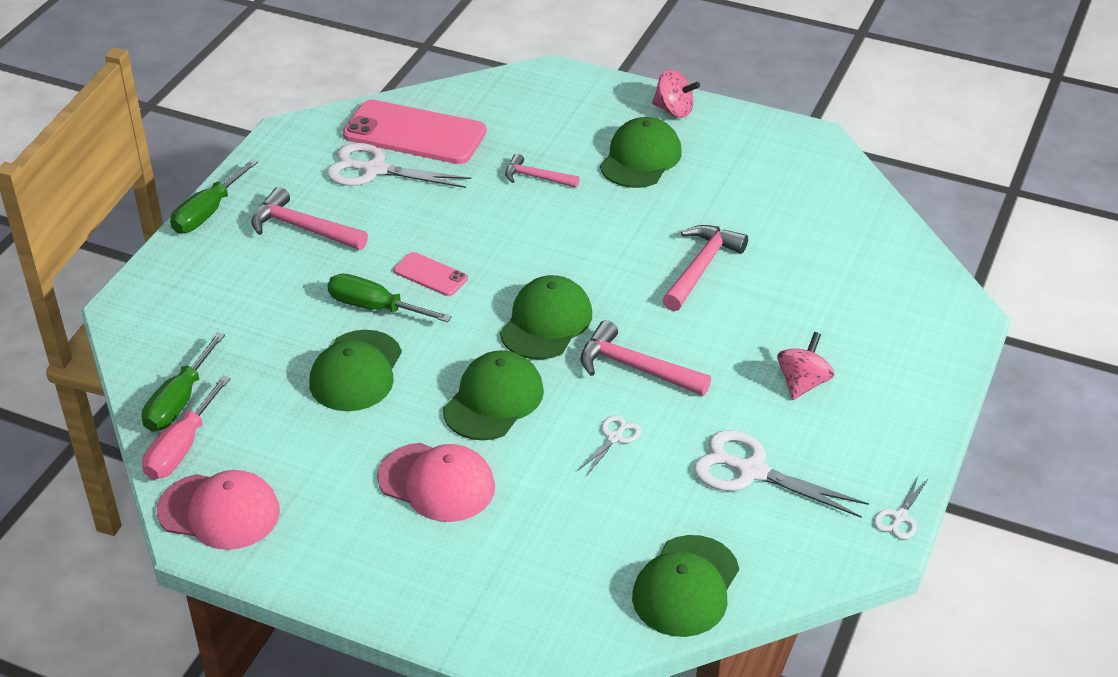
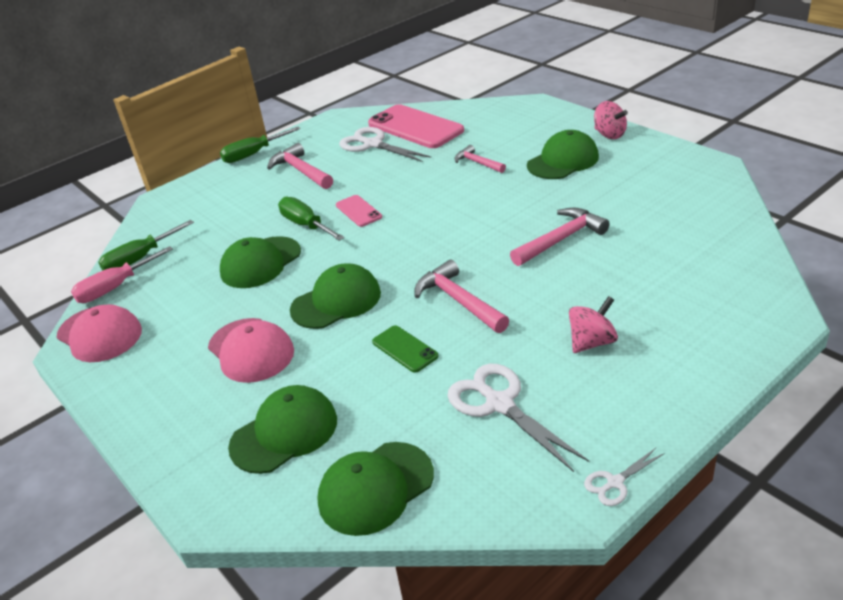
camera: 30 degrees right, 5 degrees down
green cap [500,275,592,359] -> green cap moved to [228,385,337,474]
white scissors [578,415,641,475] -> green phone [372,325,439,373]

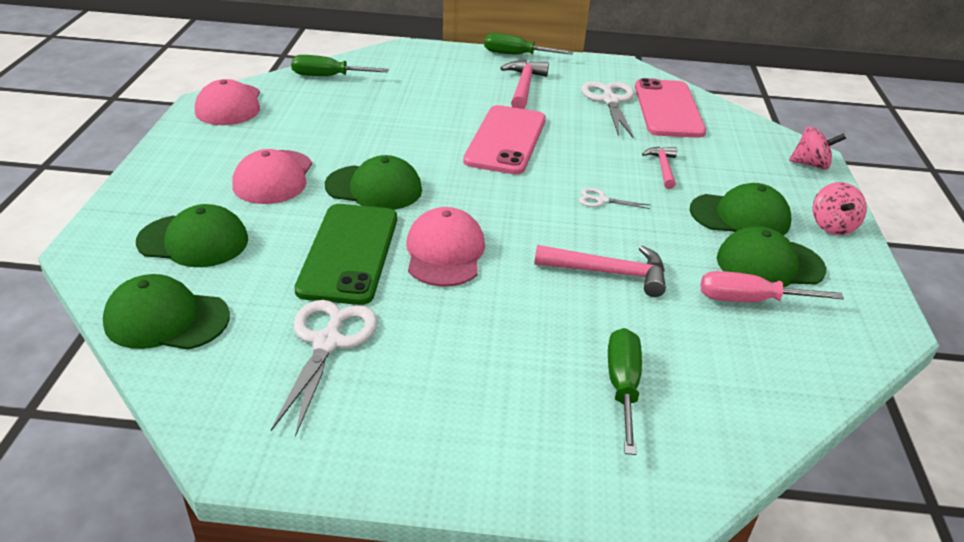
camera: 40 degrees right, 0 degrees up
pink screwdriver [71,246,173,303] -> pink screwdriver moved to [701,271,844,302]
green cap [220,236,301,288] -> green cap moved to [717,226,826,287]
green screwdriver [278,197,345,241] -> green screwdriver moved to [608,328,642,455]
pink phone [336,195,382,227] -> pink phone [463,105,546,175], size x2.07
green phone [372,325,439,373] -> green phone [294,204,397,305], size x2.07
pink hammer [414,259,509,333] -> pink cap [406,207,485,287]
pink spinning top [569,296,618,353] -> pink spinning top moved to [789,126,846,170]
white scissors [584,448,665,506] -> white scissors moved to [579,188,651,209]

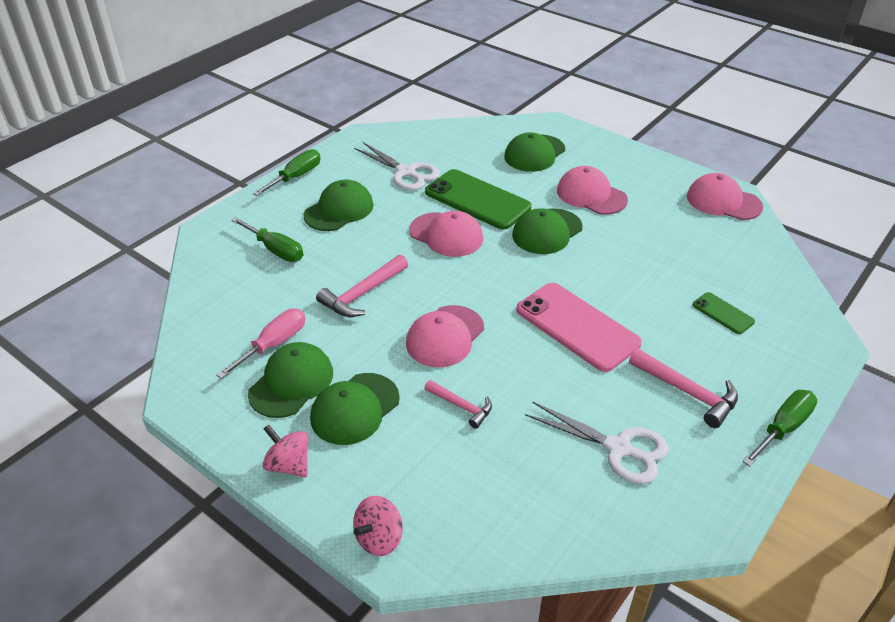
camera: 125 degrees right, 5 degrees up
green cap [103,274,230,350] -> green cap moved to [304,179,374,231]
green screwdriver [291,55,389,76] -> green screwdriver moved to [253,149,320,196]
white scissors [579,188,651,209] -> pink cap [406,305,484,367]
pink phone [635,78,706,138] -> none
none -> green phone [693,292,755,334]

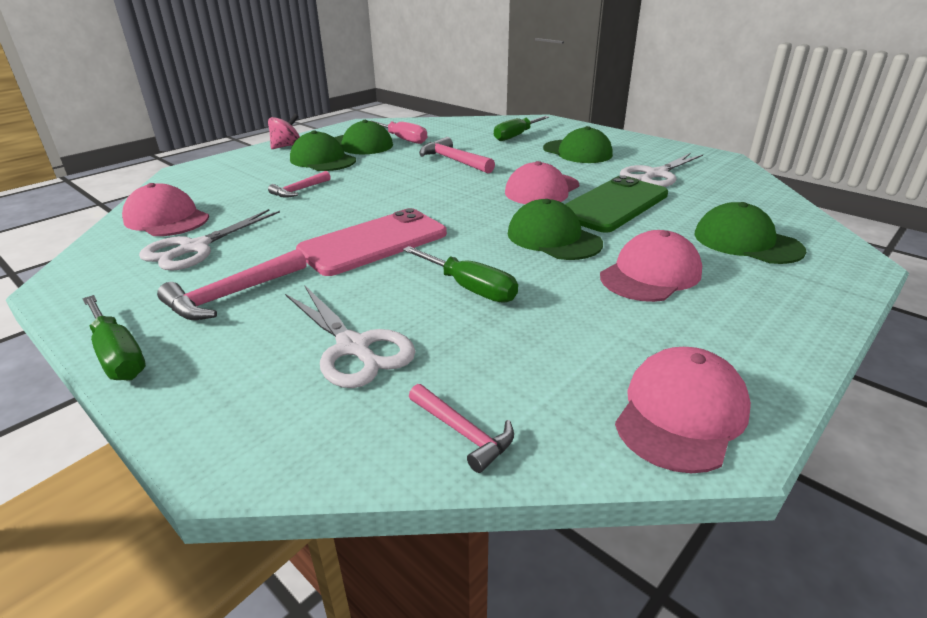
camera: 95 degrees right, 10 degrees down
green screwdriver [253,149,320,196] -> green screwdriver moved to [403,246,518,303]
pink spinning top [353,496,403,556] -> none
pink cap [406,305,484,367] -> pink cap moved to [122,183,209,236]
green phone [693,292,755,334] -> white scissors [285,285,416,388]
none -> pink hammer [409,384,514,473]

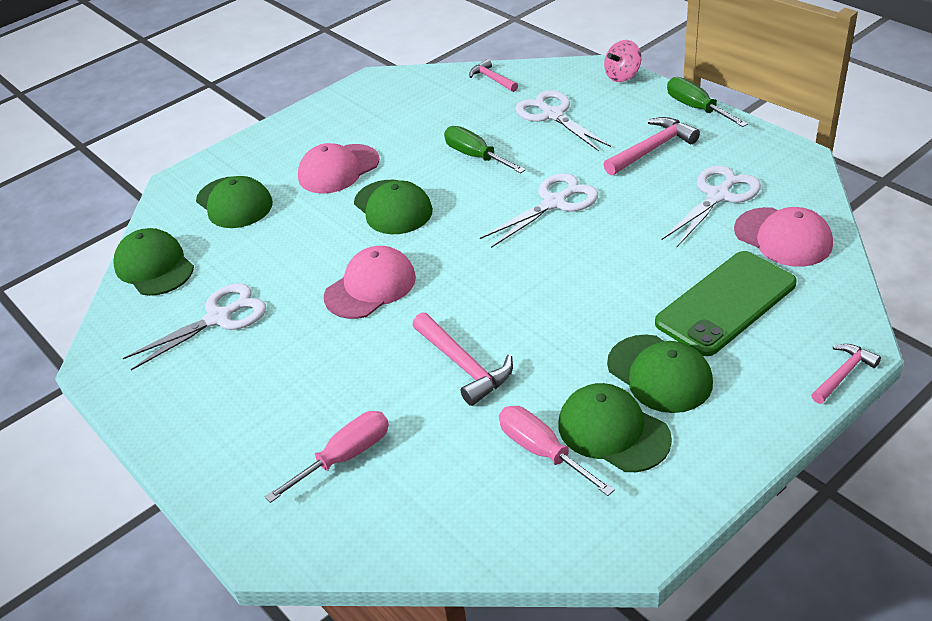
camera: 170 degrees left, 10 degrees up
pink spinning top [268,114,300,149] -> pink spinning top moved to [604,40,641,82]
pink hammer [268,171,331,198] -> pink hammer moved to [811,344,881,404]
pink phone [296,208,447,276] -> white scissors [480,173,598,248]
green screwdriver [494,116,549,141] -> pink screwdriver [265,411,389,503]
green cap [543,126,613,163] -> green cap moved to [113,228,194,296]
green phone [565,175,668,233] -> green phone moved to [655,251,797,356]
pink cap [615,347,751,473] -> none

